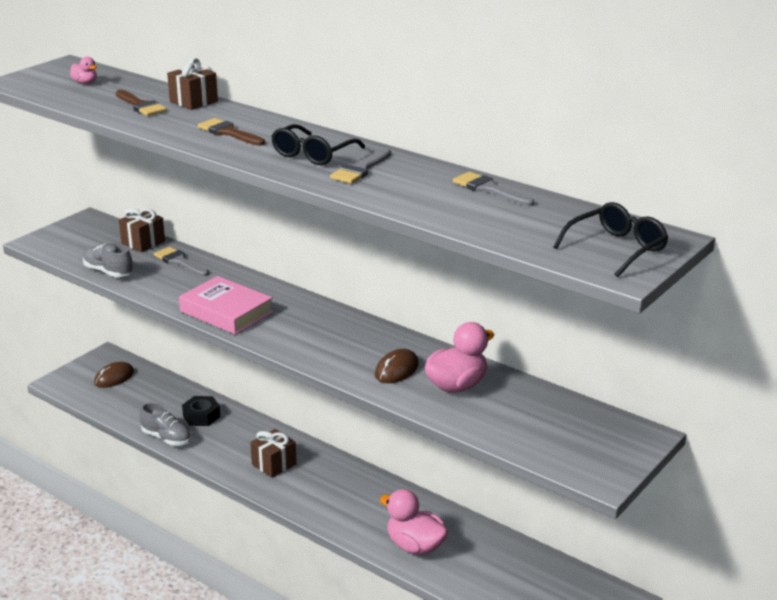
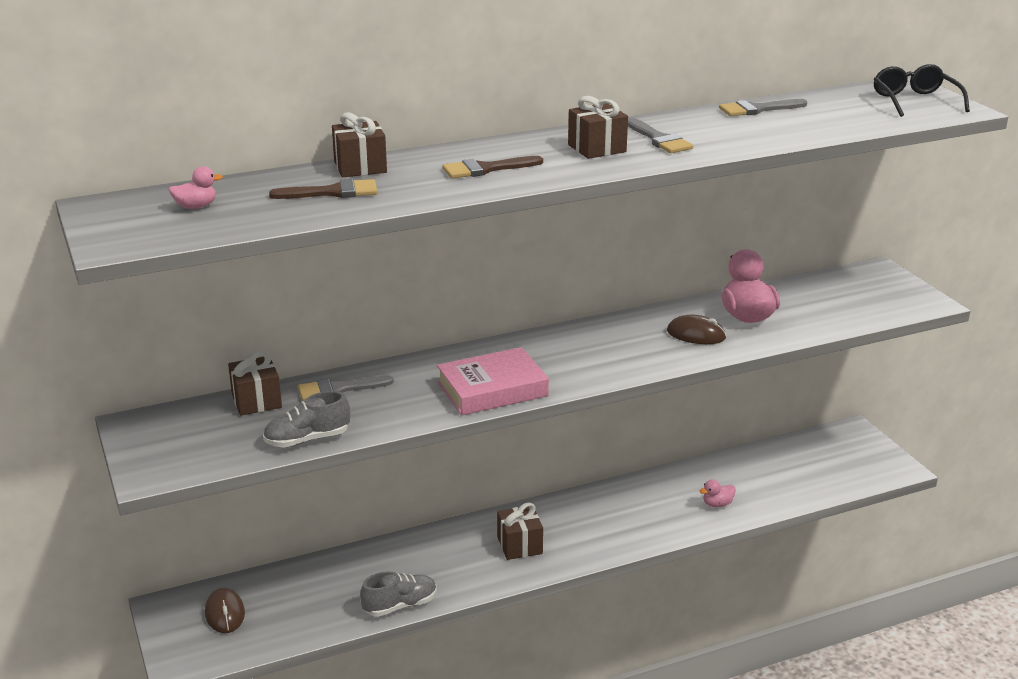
camera: 60 degrees left, 0 degrees up
black nut [182,396,220,426] -> none
black glasses [271,124,365,165] -> brown gift [568,96,628,159]
brown mouse [375,349,419,383] -> brown mouse turned 45 degrees counterclockwise [667,315,726,344]
pink duck [380,489,448,555] -> pink duck [700,480,736,507], size x0.50

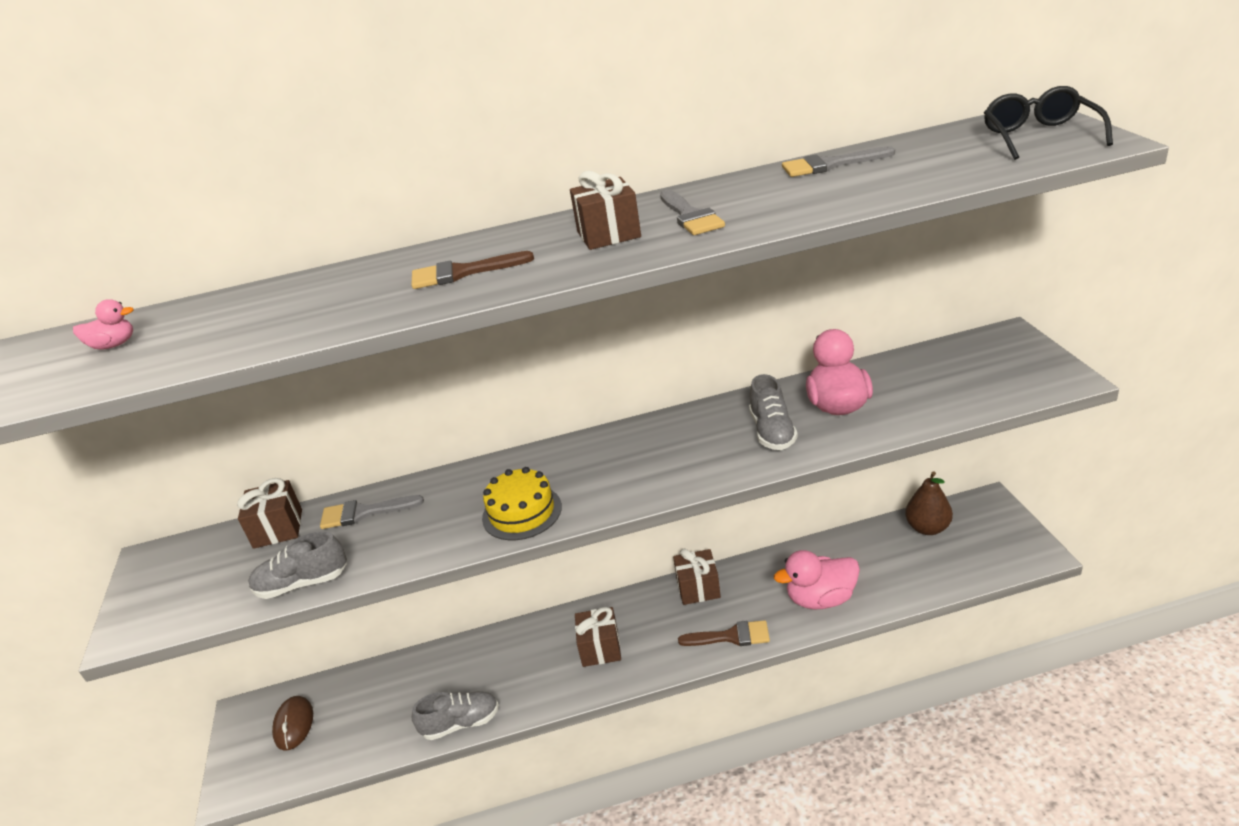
camera: 15 degrees right, 5 degrees up
brown brush [269,179,377,199] -> brown brush moved to [678,620,770,646]
brown gift [332,112,387,177] -> brown gift moved to [673,549,721,605]
pink book [437,347,549,415] -> yellow cake [482,467,562,540]
brown mouse [667,315,726,344] -> grey shoe [749,374,798,450]
pink duck [700,480,736,507] -> pink duck [774,550,860,609], size x2.01
none -> brown pear [905,471,953,535]

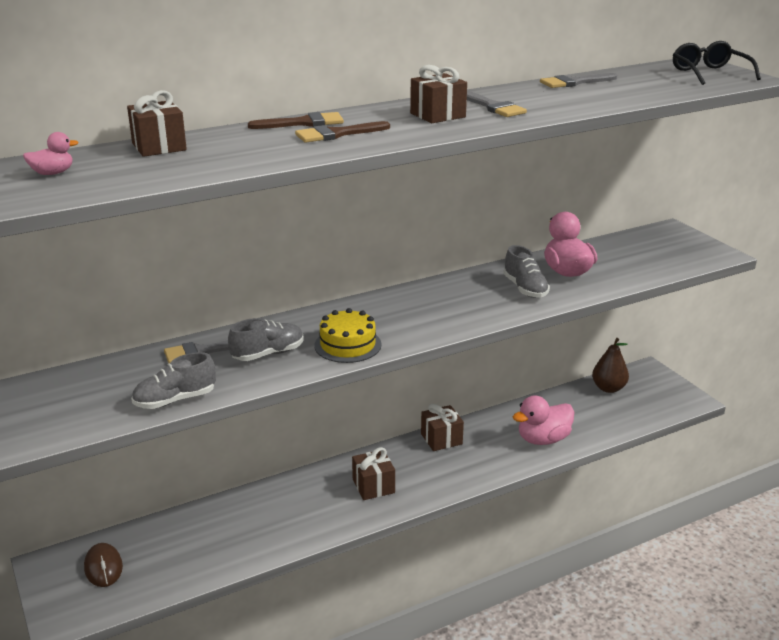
camera: 20 degrees left, 5 degrees down
brown gift [237,478,302,549] -> brown gift moved to [127,90,187,157]
grey shoe [412,691,499,740] -> grey shoe moved to [228,318,304,361]
brown brush [678,620,770,646] -> brown brush moved to [248,112,344,129]

